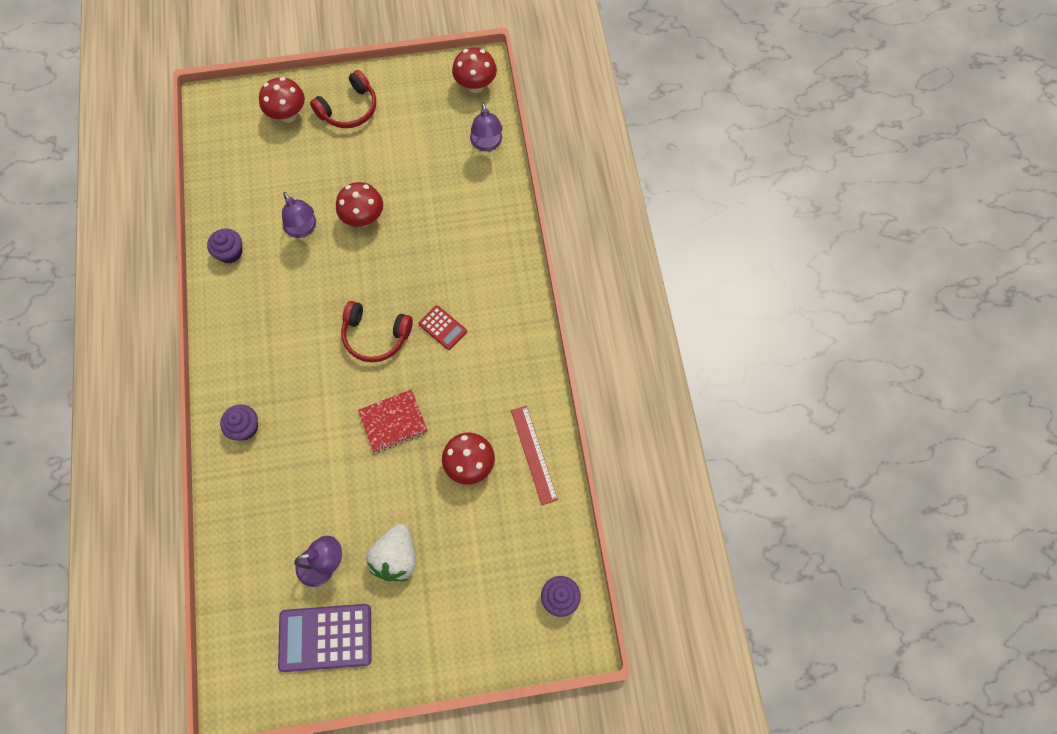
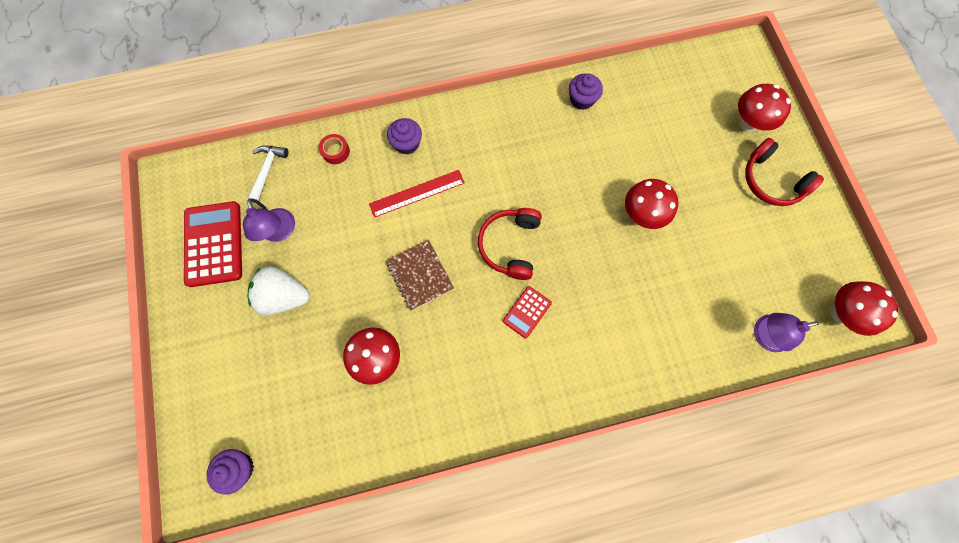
camera: 85 degrees right, 5 degrees up
purple calculator [278,604,372,672] -> red calculator [184,201,242,287]
purple lamp [282,192,316,238] -> none
red notebook [358,389,428,453] -> brown notebook [386,240,454,311]
red ruler [511,406,558,505] -> red ruler moved to [369,170,465,218]
none -> white hammer [248,145,289,201]
none -> red tape [319,134,350,164]

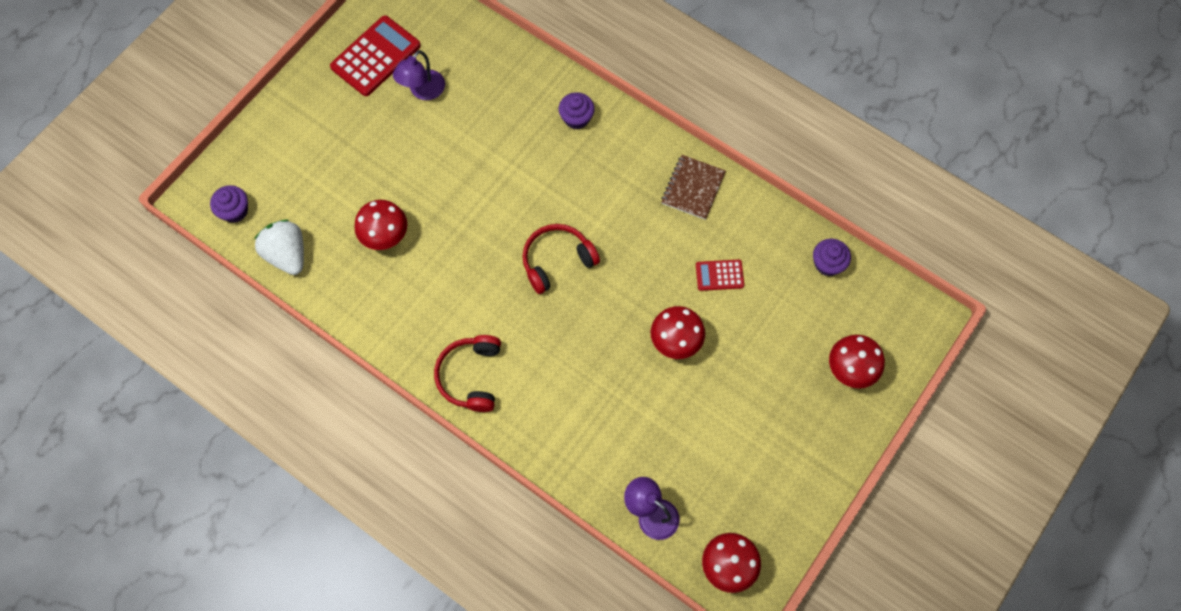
camera: 50 degrees right, 5 degrees down
white hammer [248,145,289,201] -> none
white strawberry [248,266,310,315] -> white strawberry moved to [254,219,304,275]
red tape [319,134,350,164] -> none
red ruler [369,170,465,218] -> none
brown notebook [386,240,454,311] -> brown notebook moved to [661,155,726,220]
red calculator [503,286,552,339] -> red calculator moved to [696,260,744,291]
purple cupcake [569,73,603,110] -> purple cupcake moved to [813,239,851,276]
red headphones [745,138,824,206] -> red headphones moved to [434,335,501,412]

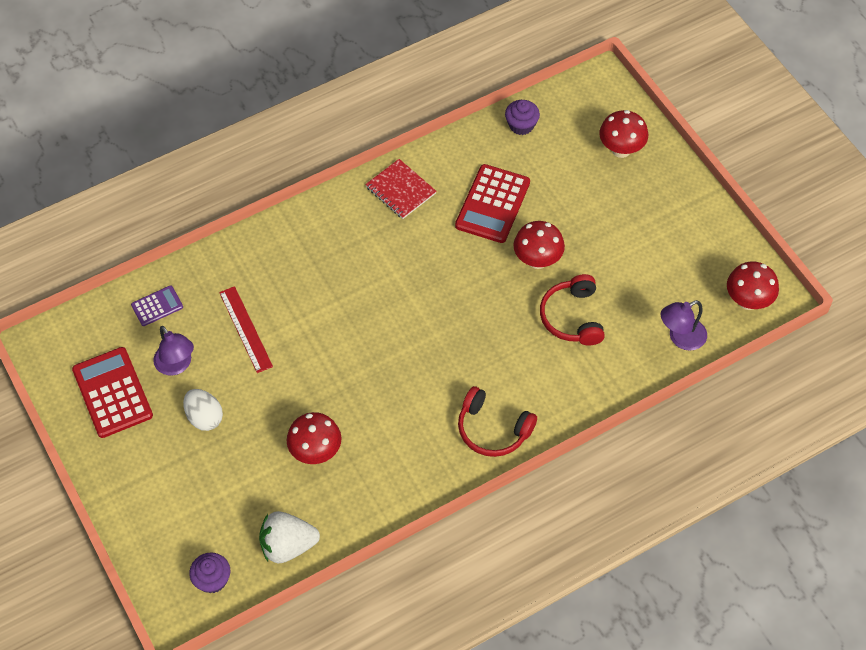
camera: 65 degrees left, 10 degrees down
red headphones [523,224,600,294] -> red headphones moved to [540,274,605,346]
purple cupcake [559,92,595,129] -> none
brown notebook [661,155,726,220] -> red notebook [365,159,436,219]
red calculator [696,260,744,291] -> red calculator [455,164,530,243], size x1.87
none -> purple calculator [131,285,183,326]
none -> white egg [183,389,223,431]
none -> red ruler [219,286,273,373]

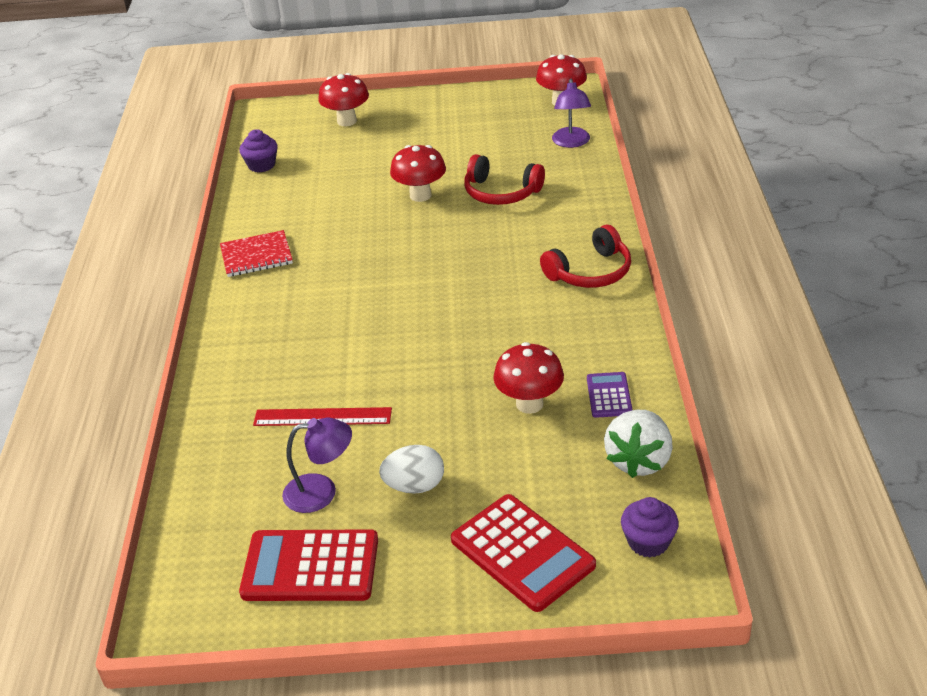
camera: 60 degrees left, 20 degrees down
purple calculator [131,285,183,326] -> purple calculator moved to [587,372,633,418]
red calculator [455,164,530,243] -> red calculator moved to [451,494,596,612]

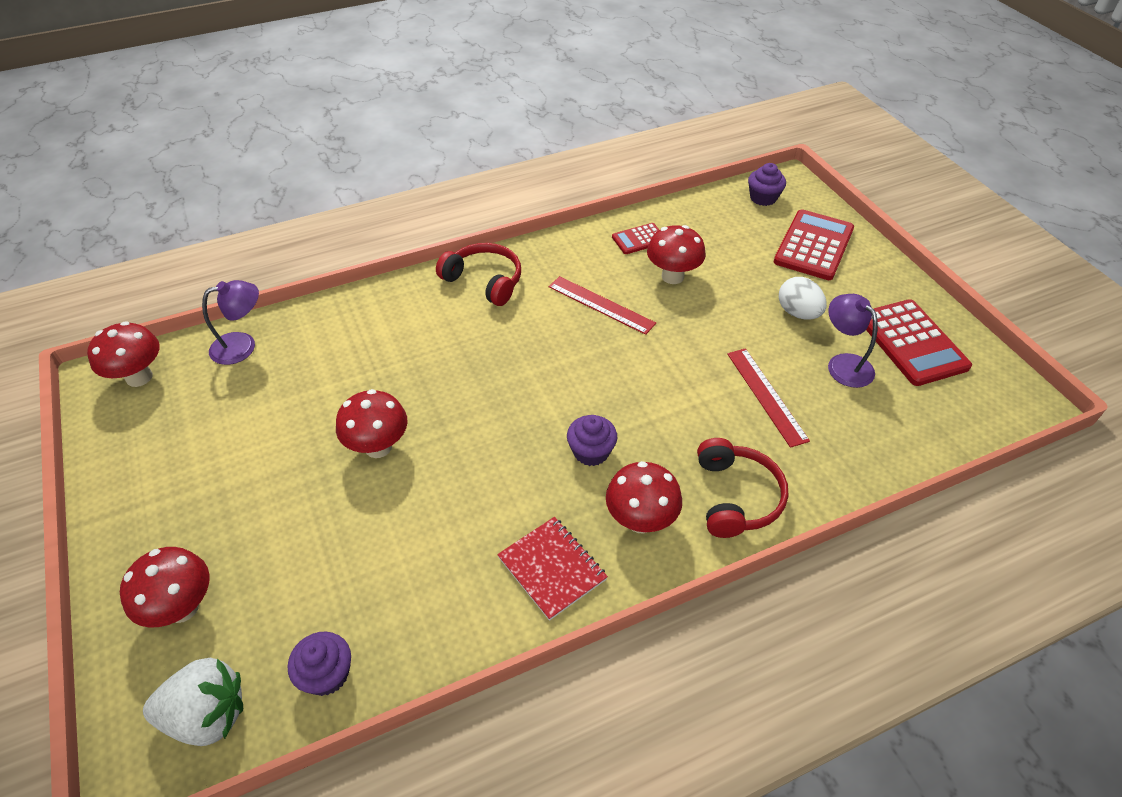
camera: 115 degrees left, 10 degrees up
red headphones [464,154,545,205] -> red headphones moved to [697,438,789,538]
purple calculator [587,372,633,418] -> red calculator [612,223,659,254]
white strawberry [604,410,673,478] -> white strawberry moved to [143,658,243,746]
none -> red ruler [549,276,656,335]
none -> purple cupcake [567,415,617,466]
none -> red mushroom [606,461,682,533]

